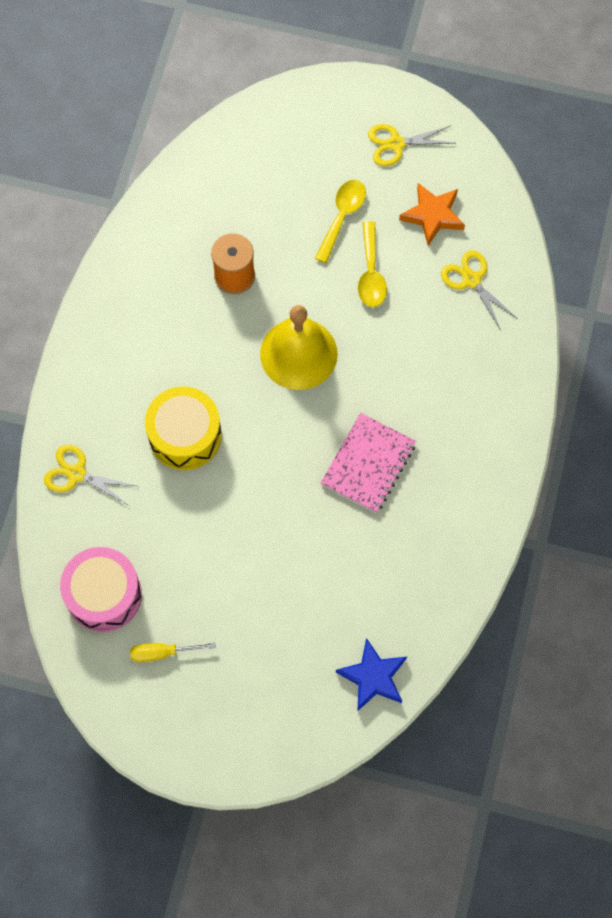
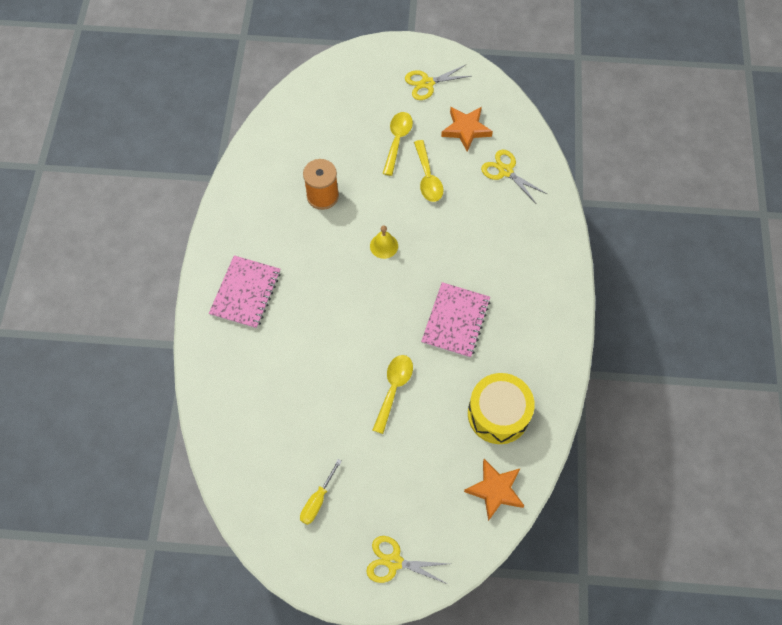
camera: 10 degrees left, 5 degrees down
yellow scissors [44,445,137,505] -> yellow scissors moved to [366,536,449,584]
pink drum [60,547,142,632] -> none
yellow screwdriver [130,643,216,662] -> yellow screwdriver turned 45 degrees counterclockwise [300,459,342,525]
yellow drum [145,386,222,470] -> yellow drum moved to [468,373,535,444]
yellow bell [260,305,338,390] -> yellow bell [370,226,398,259], size x0.46
blue star [336,638,407,711] -> orange star [464,459,524,521]
none -> pink notebook [209,255,280,329]
none -> yellow spoon [373,355,413,434]

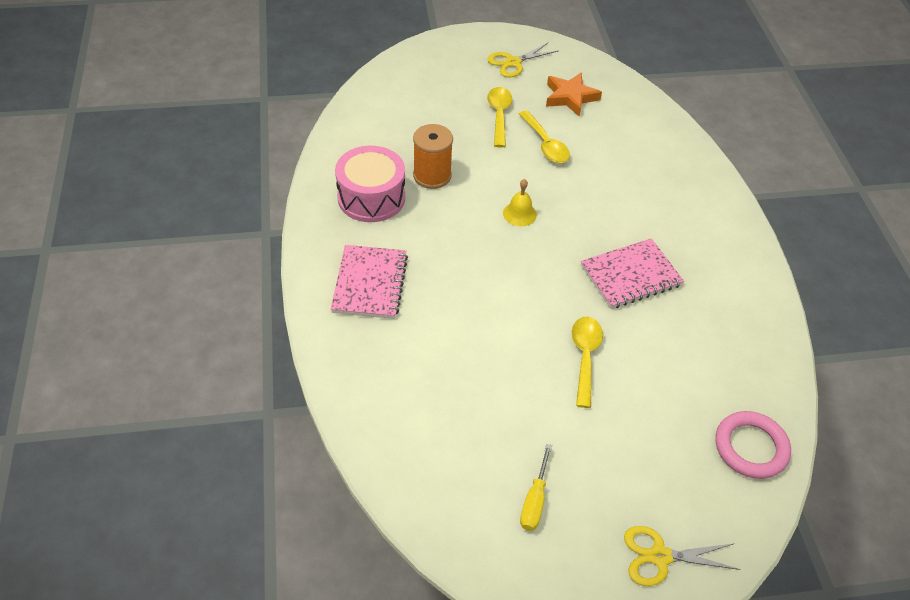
camera: 15 degrees left, 15 degrees down
pink notebook [421,282,490,358] -> pink notebook turned 60 degrees clockwise [581,238,684,309]
orange star [464,459,524,521] -> pink ring [715,411,791,479]
yellow drum [468,373,535,444] -> none
yellow scissors [481,150,547,203] -> none
none -> pink drum [335,146,405,222]

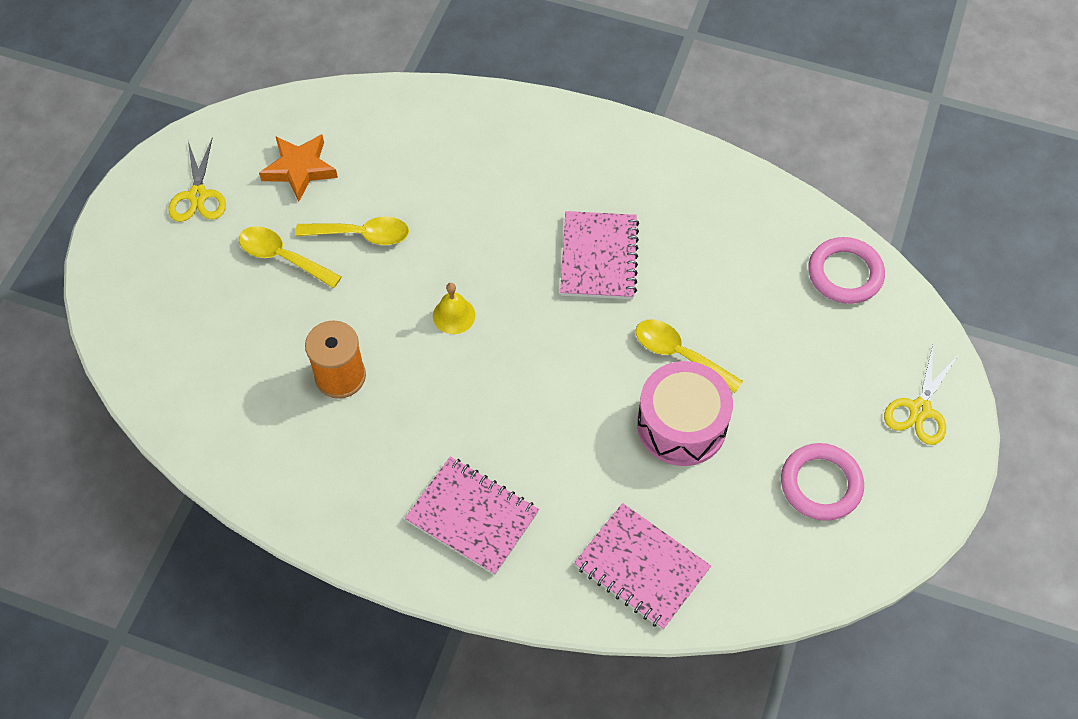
camera: 60 degrees left, 10 degrees up
pink drum [335,146,405,222] -> pink drum moved to [637,361,733,466]
yellow screwdriver [520,444,552,531] -> pink ring [781,443,864,521]
none -> pink notebook [574,503,711,630]

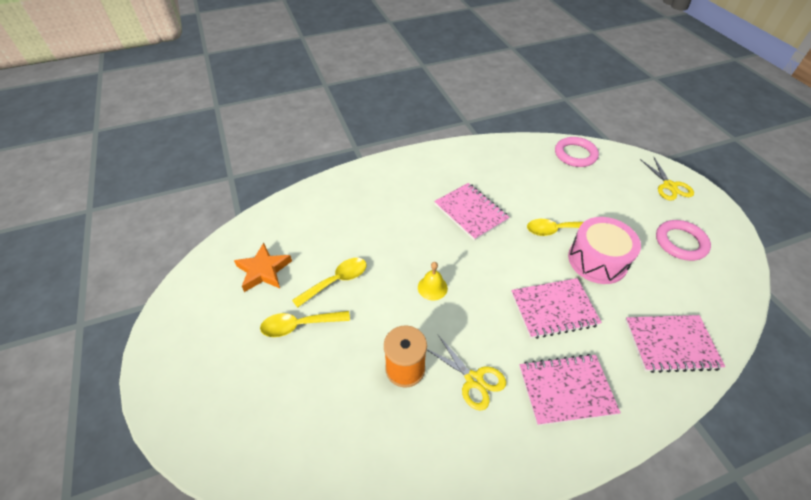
camera: 40 degrees left, 10 degrees down
yellow scissors [168,139,226,222] -> yellow scissors moved to [427,335,506,410]
none -> pink notebook [511,278,602,339]

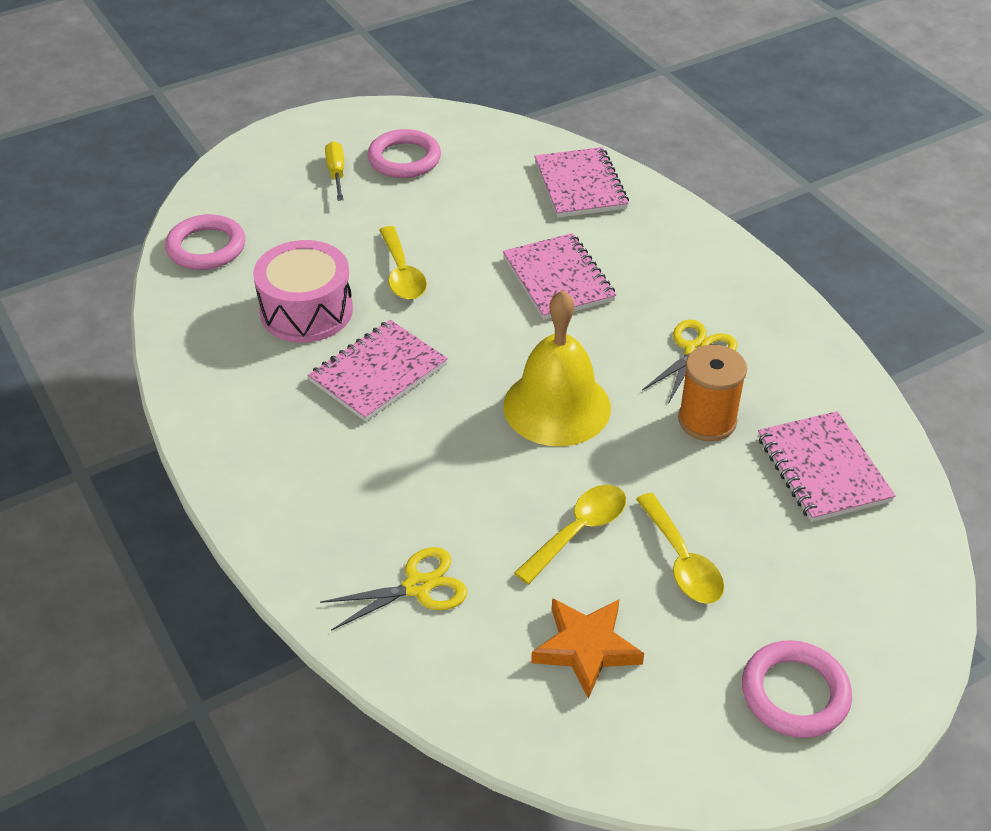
camera: 100 degrees left, 5 degrees down
yellow spoon [292,258,367,308] -> yellow spoon turned 90 degrees clockwise [514,485,626,584]
yellow bell [418,262,448,300] -> yellow bell [503,290,611,446], size x2.17
pink notebook [519,354,621,426] -> pink notebook moved to [758,411,896,522]
pink drum [568,217,641,284] -> pink drum moved to [253,240,353,343]
yellow scissors [640,157,694,201] -> yellow scissors moved to [320,547,468,631]
none -> yellow screwdriver [325,141,344,201]
none -> pink ring [742,640,852,738]

